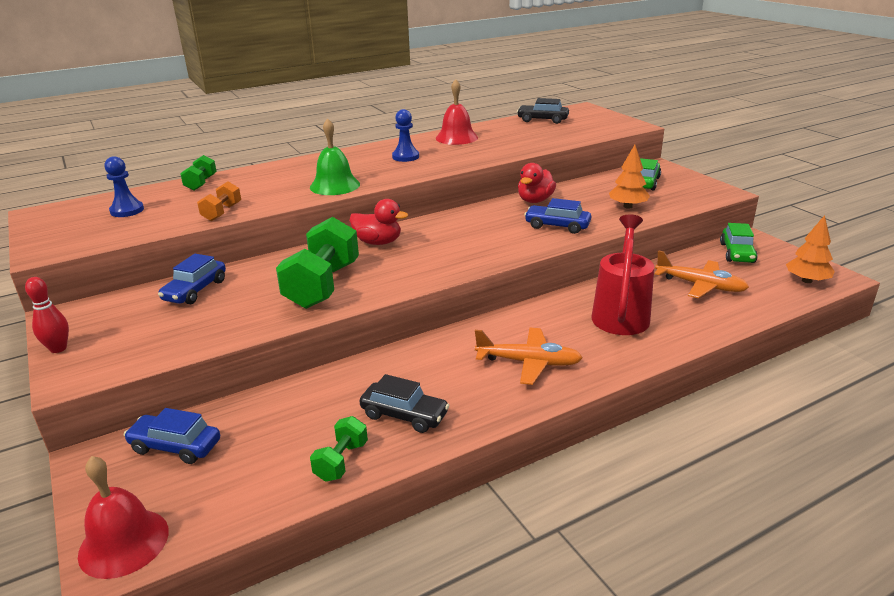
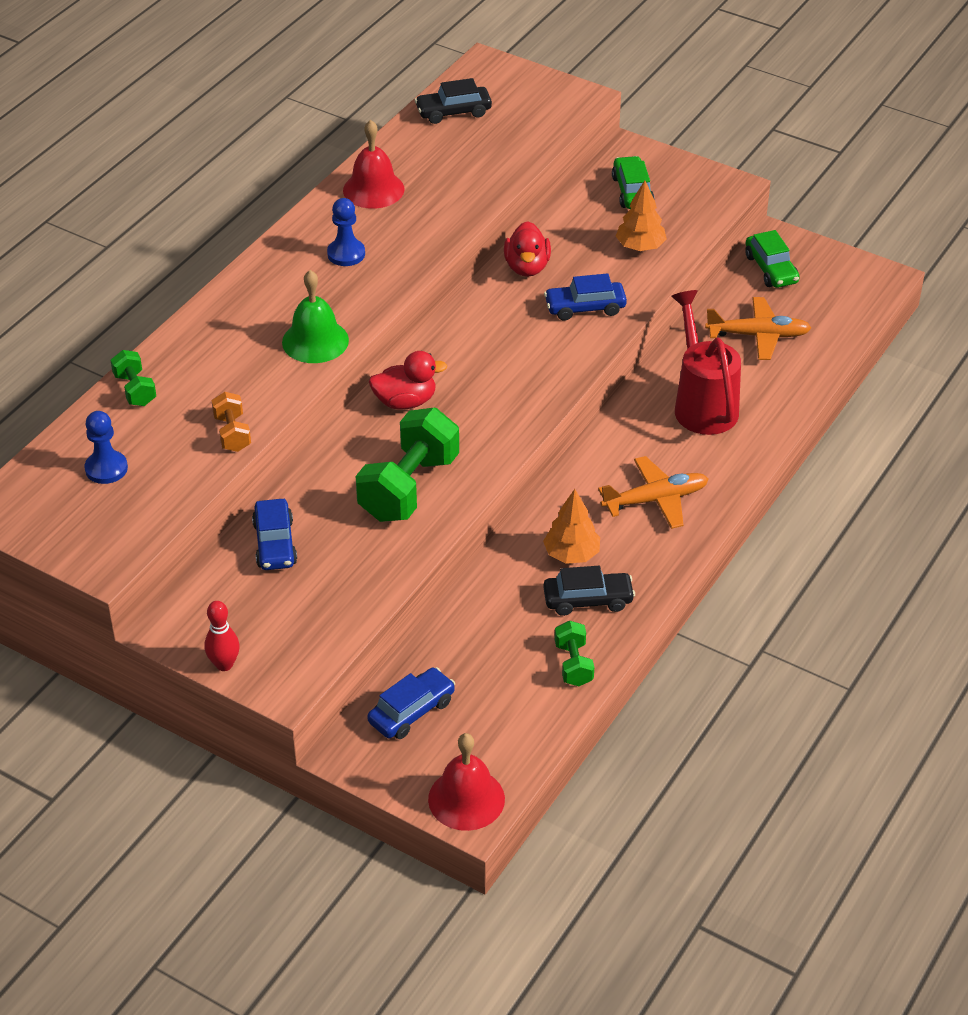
camera: 30 degrees left, 15 degrees up
blue car [124,408,220,464] -> blue car turned 150 degrees clockwise [367,667,455,739]
green dumbbell [276,217,359,309] -> green dumbbell turned 45 degrees clockwise [356,408,459,522]
orange tree [786,215,835,283] -> orange tree moved to [543,489,600,564]

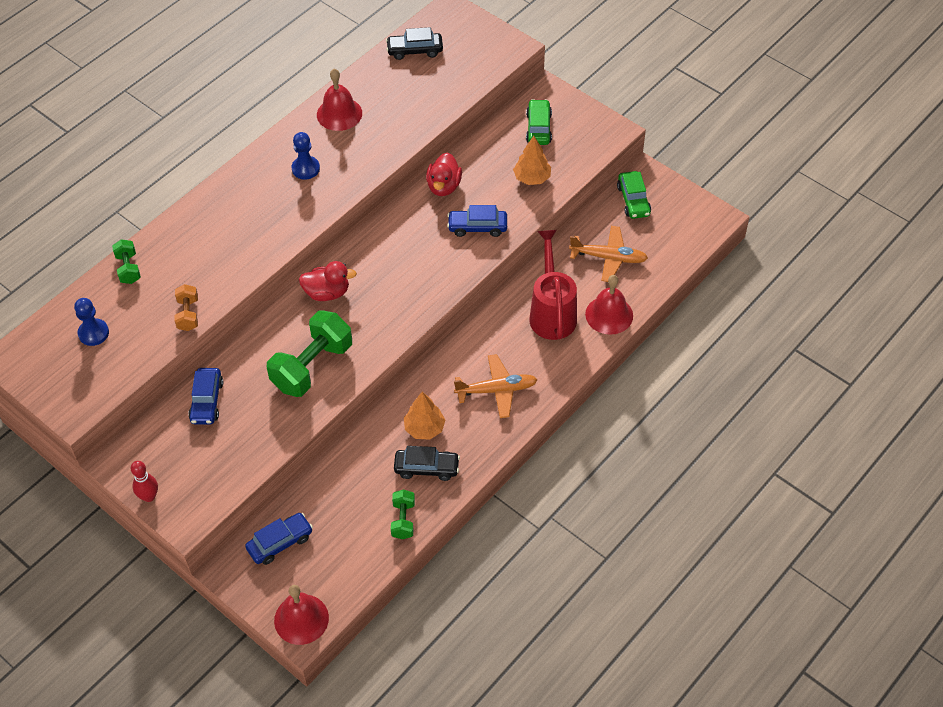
camera: 10 degrees right, 10 degrees up
green bell [282,270,349,363] -> none
none -> red bell [585,275,633,335]

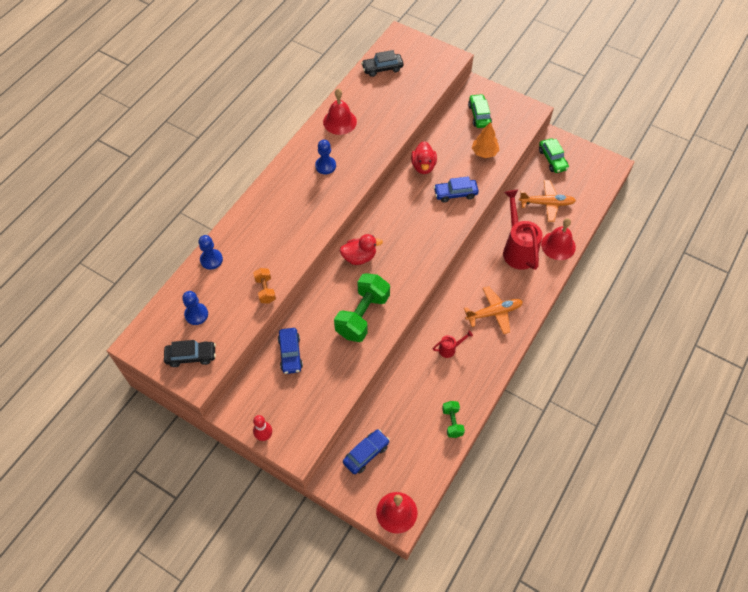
camera: 10 degrees left, 5 degrees up
green dumbbell [112,239,141,284] -> blue pawn [199,235,223,270]
black car [394,446,460,481] -> black car moved to [164,340,216,367]
orange tree [404,392,445,440] -> red watering can [433,331,473,358]

